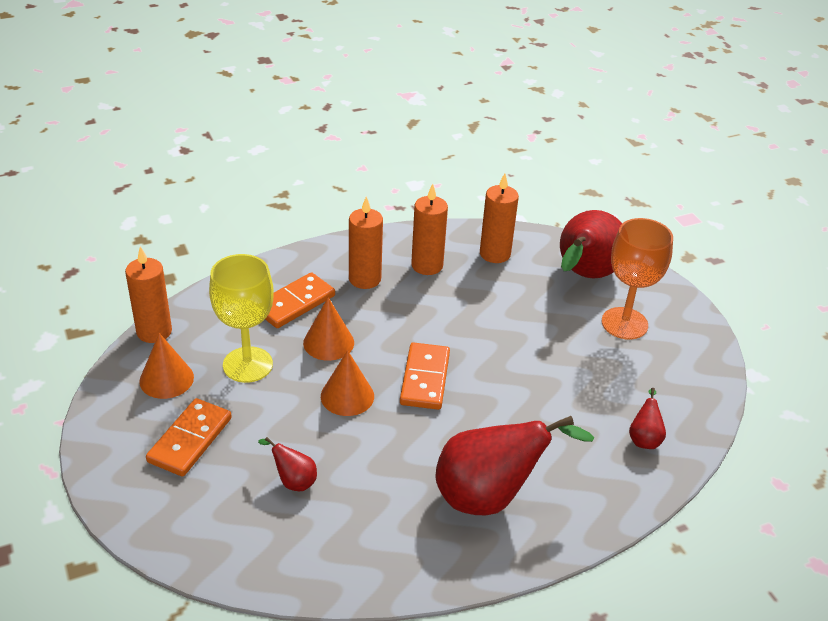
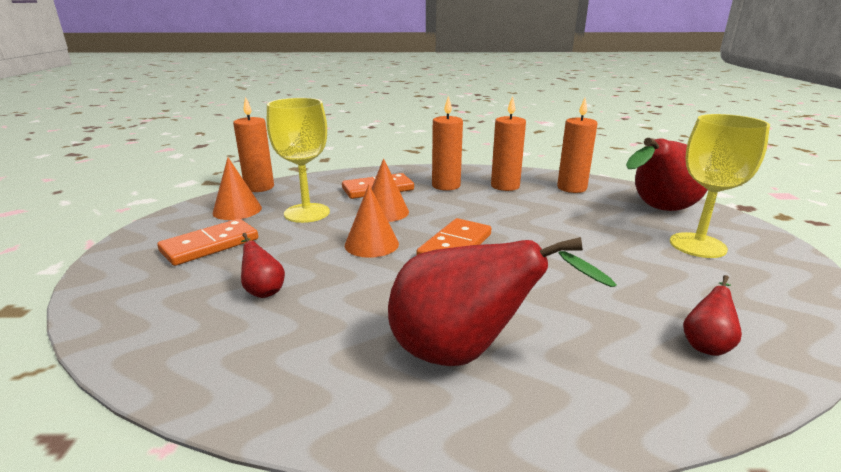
camera: 25 degrees right, 15 degrees down
orange goblet [601,218,673,340] -> yellow goblet [670,114,770,258]

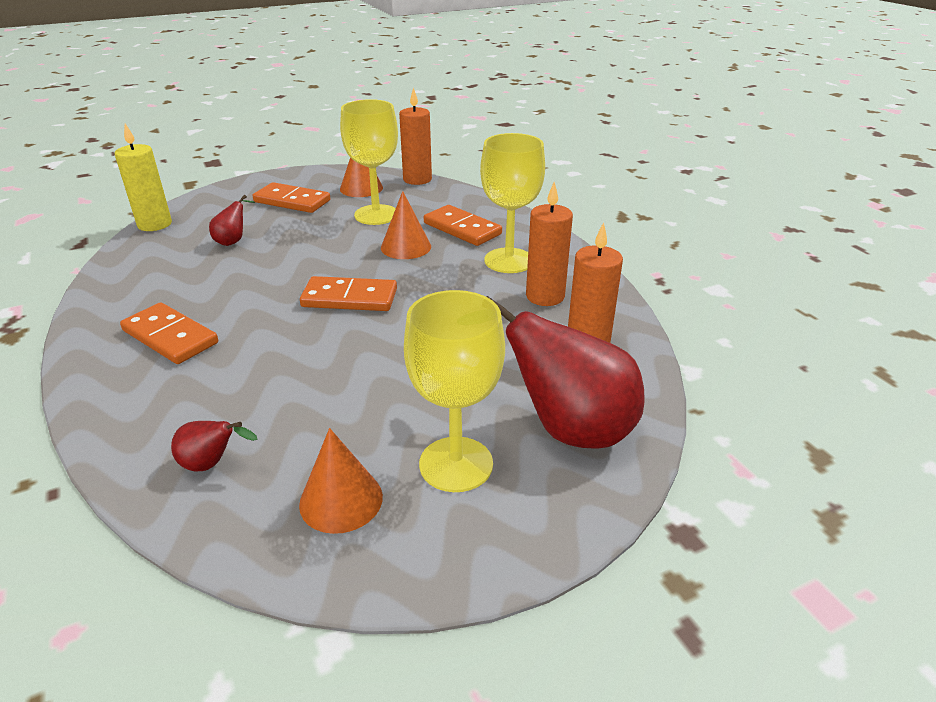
camera: 65 degrees right, 10 degrees up
orange cone [345,185,399,258] -> orange cone moved to [299,428,383,534]
red pear [388,237,617,366] -> orange domino [120,302,218,364]
orange candle [432,95,463,191] -> yellow goblet [480,133,545,273]
none -> yellow candle [115,124,172,231]

